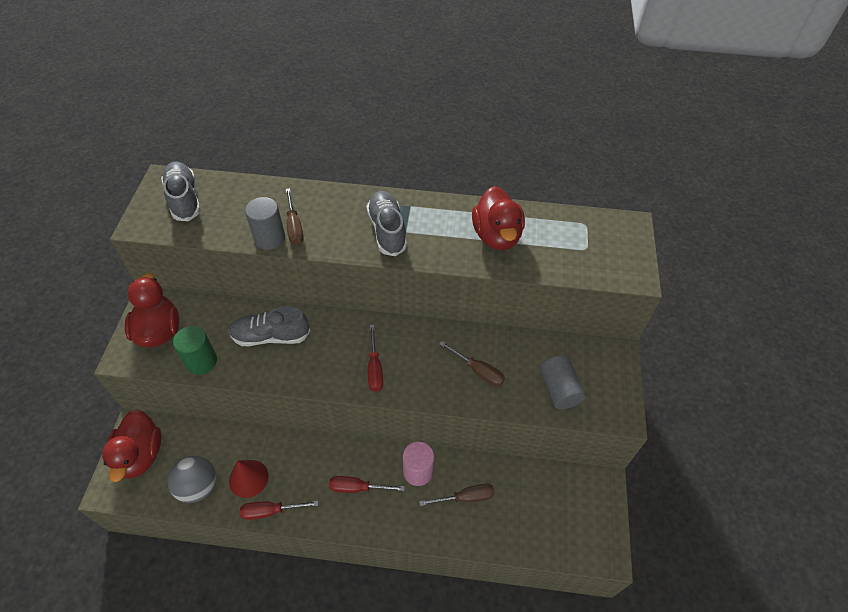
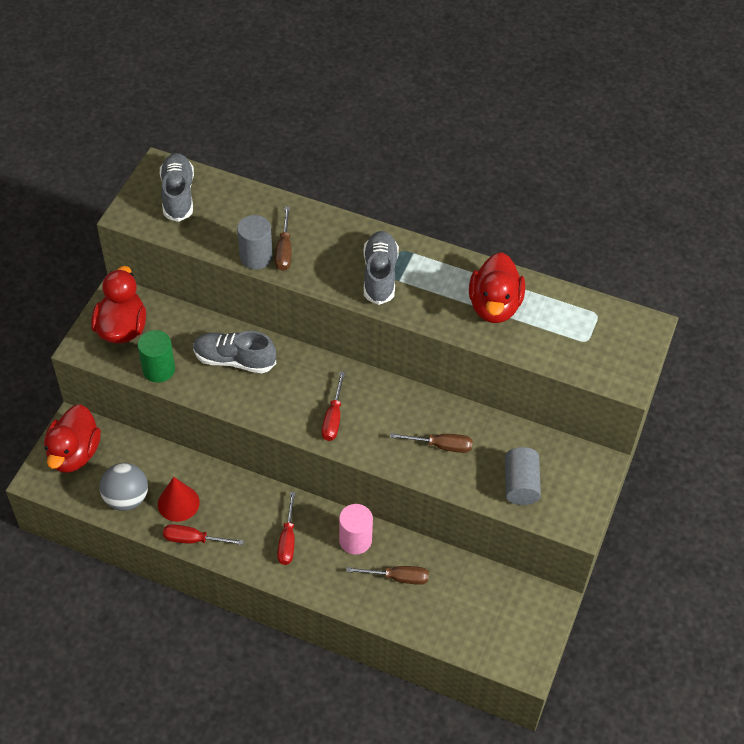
camera: 15 degrees right, 0 degrees up
red screwdriver [329,476,405,493] -> red screwdriver turned 105 degrees counterclockwise [277,492,295,565]
brown screwdriver [439,341,505,387] -> brown screwdriver turned 45 degrees counterclockwise [390,433,473,453]

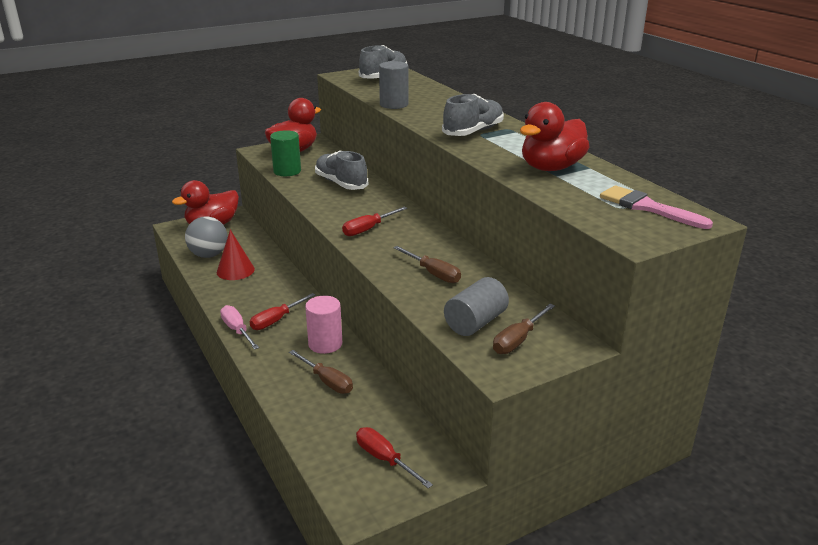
camera: 40 degrees right, 25 degrees down
red screwdriver [163,524,244,545] -> red screwdriver moved to [356,427,433,488]
brown screwdriver [275,207,291,271] -> brown screwdriver moved to [493,304,555,354]
none -> pink screwdriver [220,305,259,350]
none -> pink brush [600,186,713,229]

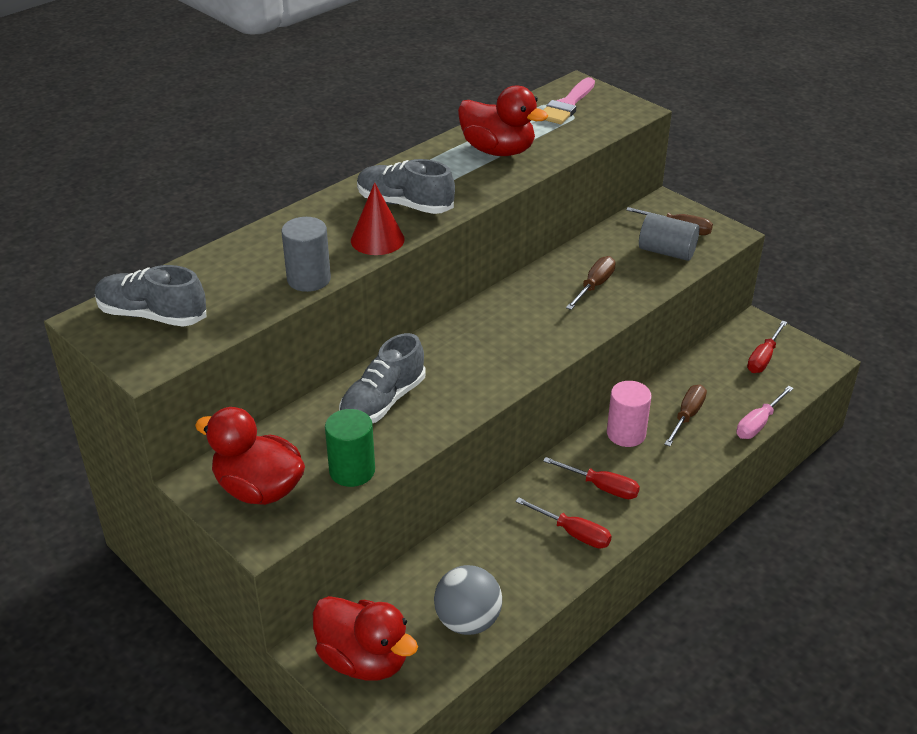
camera: 105 degrees left, 10 degrees up
red cone [217,230,255,280] -> red cone moved to [351,182,405,255]
pink screwdriver [220,305,259,350] -> pink screwdriver moved to [736,386,794,439]
red screwdriver [342,207,407,236] -> red screwdriver moved to [515,498,612,549]

